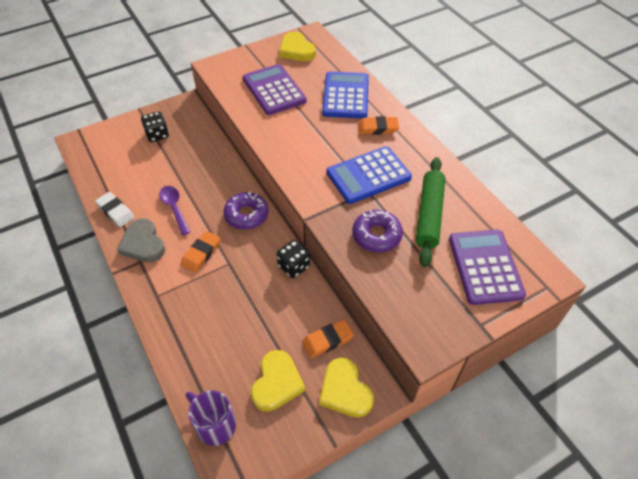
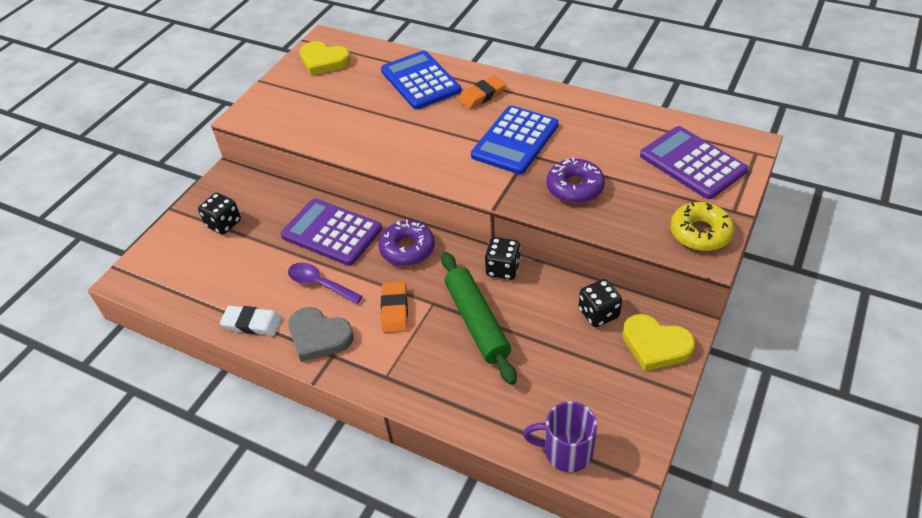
camera: 30 degrees left, 5 degrees down
purple calculator [243,64,307,115] -> purple calculator moved to [281,198,382,266]
yellow heart [251,350,305,411] -> none
orange eraser [302,319,354,358] -> black dice [579,279,622,327]
green rolling pin [416,157,445,267] -> green rolling pin moved to [441,252,517,385]
none -> yellow donut [670,202,735,251]

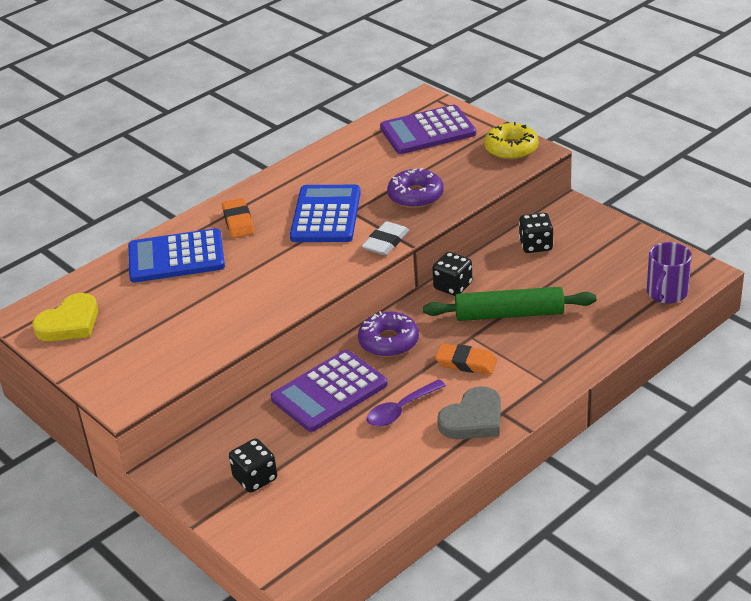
camera: 70 degrees left, 10 degrees down
white eraser [220,306,282,336] -> white eraser moved to [362,221,409,255]
blue calculator [471,106,559,174] -> blue calculator turned 135 degrees counterclockwise [290,185,361,242]
yellow heart [622,314,695,371] -> none

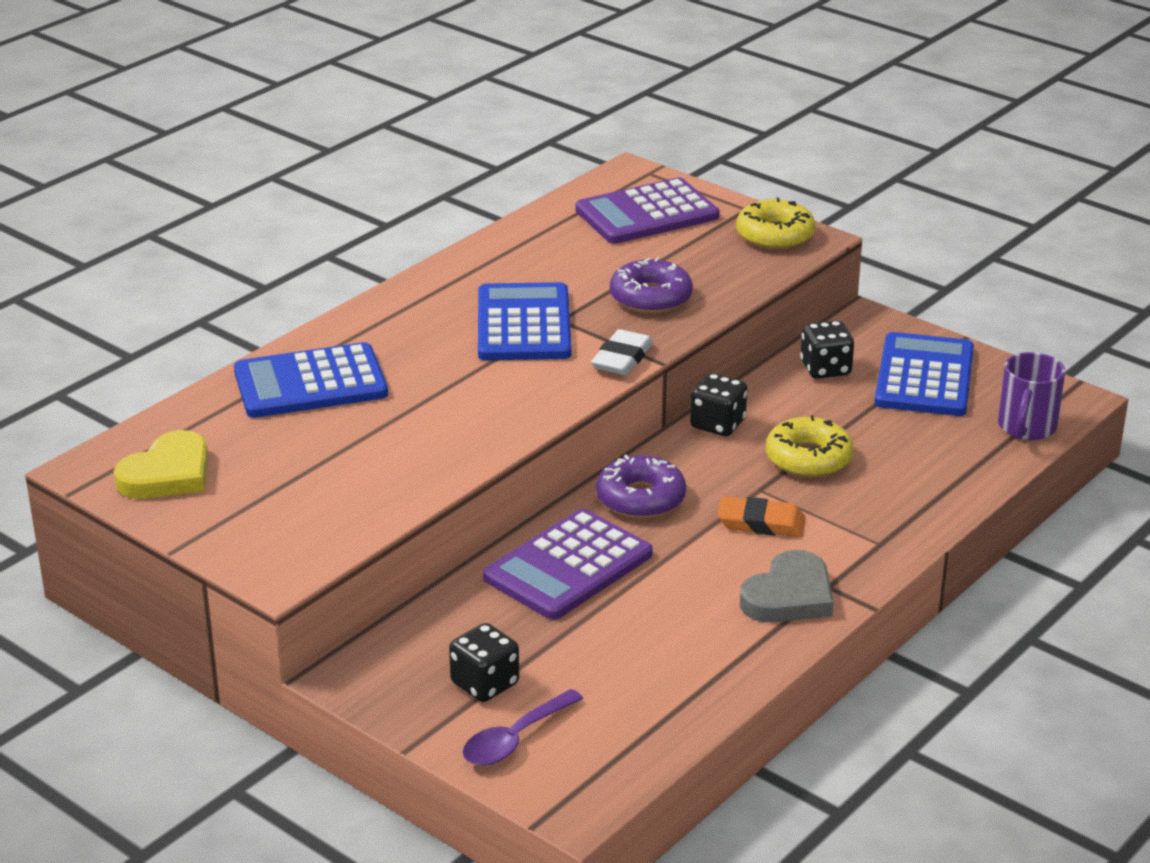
camera: 10 degrees left, 5 degrees down
orange eraser [222,198,255,238] -> none
purple spoon [367,379,446,427] -> purple spoon moved to [463,689,583,766]
green rolling pin [423,287,596,321] -> yellow donut [766,415,854,478]
none -> blue calculator [875,332,974,416]

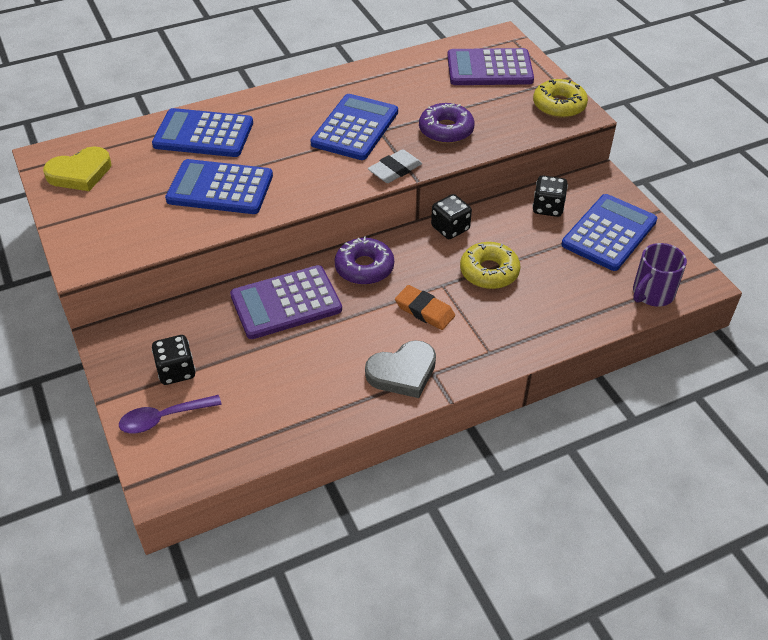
camera: 25 degrees right, 15 degrees up
none -> blue calculator [165,159,273,214]

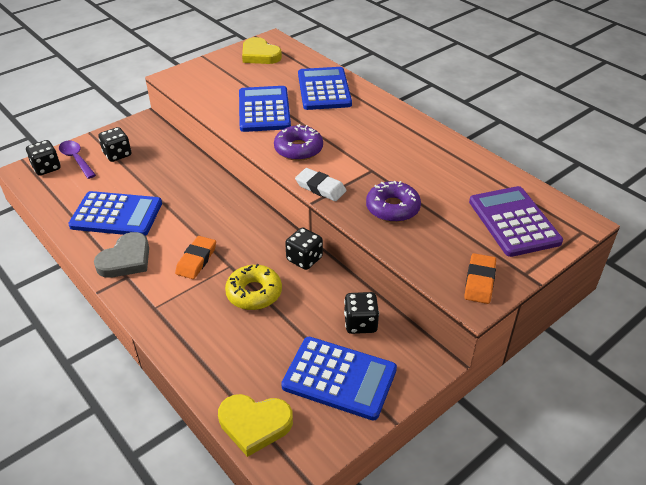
camera: 75 degrees right, 5 degrees down
purple calculator [230,265,342,339] -> none
blue calculator [311,94,398,160] -> blue calculator moved to [68,191,162,236]
purple donut [335,237,394,285] -> purple donut moved to [274,124,323,161]
grey heart [365,340,436,398] -> grey heart turned 105 degrees counterclockwise [94,232,149,278]
yellow donut [533,79,588,118] -> orange eraser [464,253,496,304]
purple mug [633,243,687,306] -> yellow heart [218,394,293,457]
none -> black dice [26,140,60,176]

